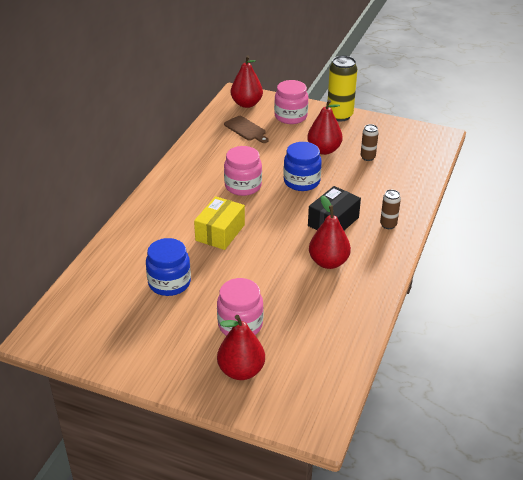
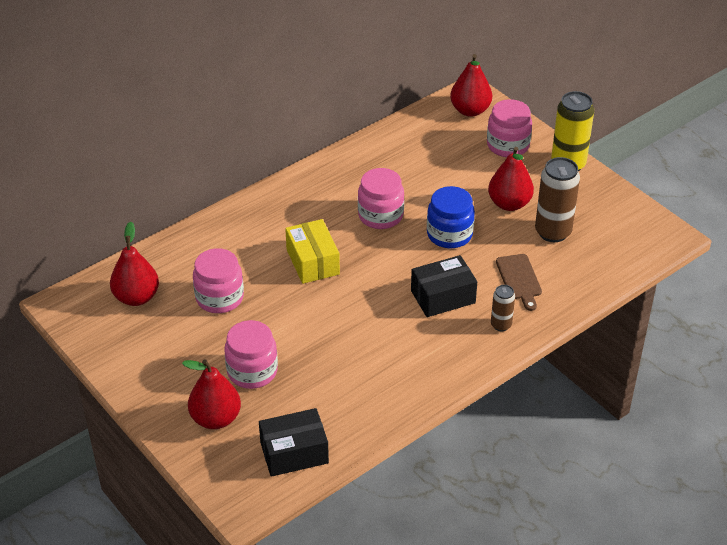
camera: 30 degrees right, 5 degrees up
blue jar [146,238,191,296] -> pink jar [193,248,244,313]
yellow box [194,196,245,250] -> yellow box turned 75 degrees counterclockwise [285,219,340,284]
brown cutting board [224,116,269,143] -> brown cutting board moved to [496,254,542,311]
red pear [309,196,351,269] -> red pear moved to [110,222,159,306]
brown can [361,124,379,161] -> brown can [535,157,580,242], size x1.86
none -> black box [259,408,329,477]

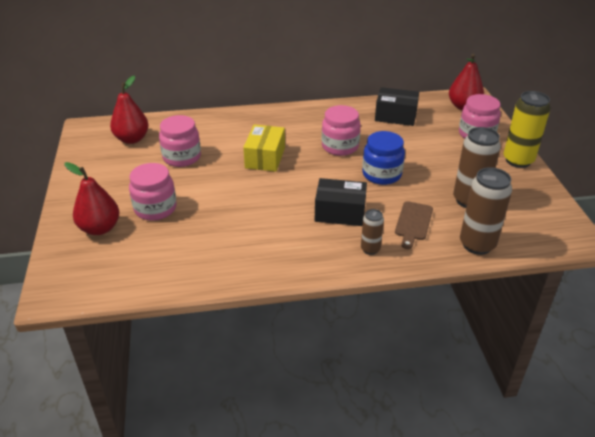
camera: 30 degrees right, 5 degrees down
black box [259,408,329,477] -> black box moved to [375,87,419,126]
red pear [488,147,534,211] -> none
none -> brown can [460,167,512,255]

